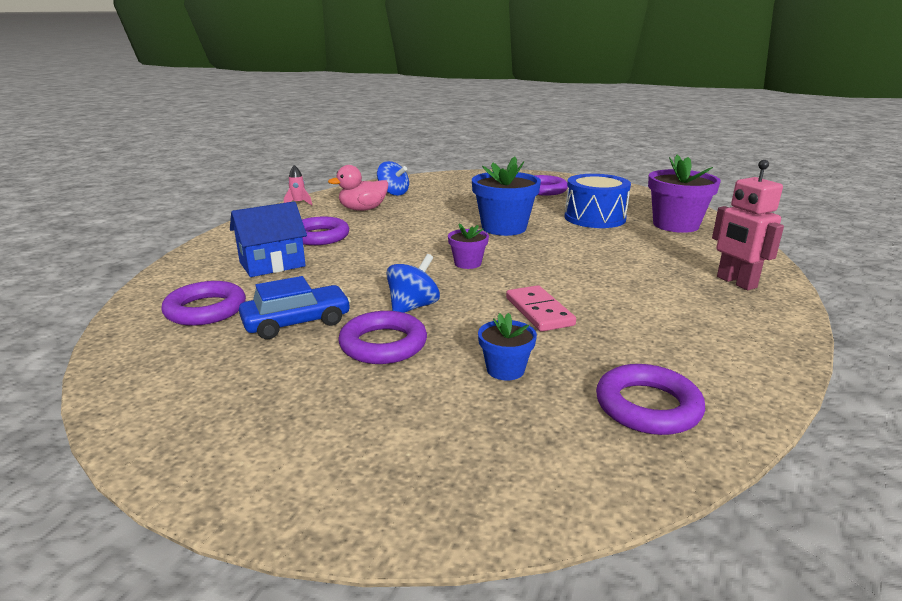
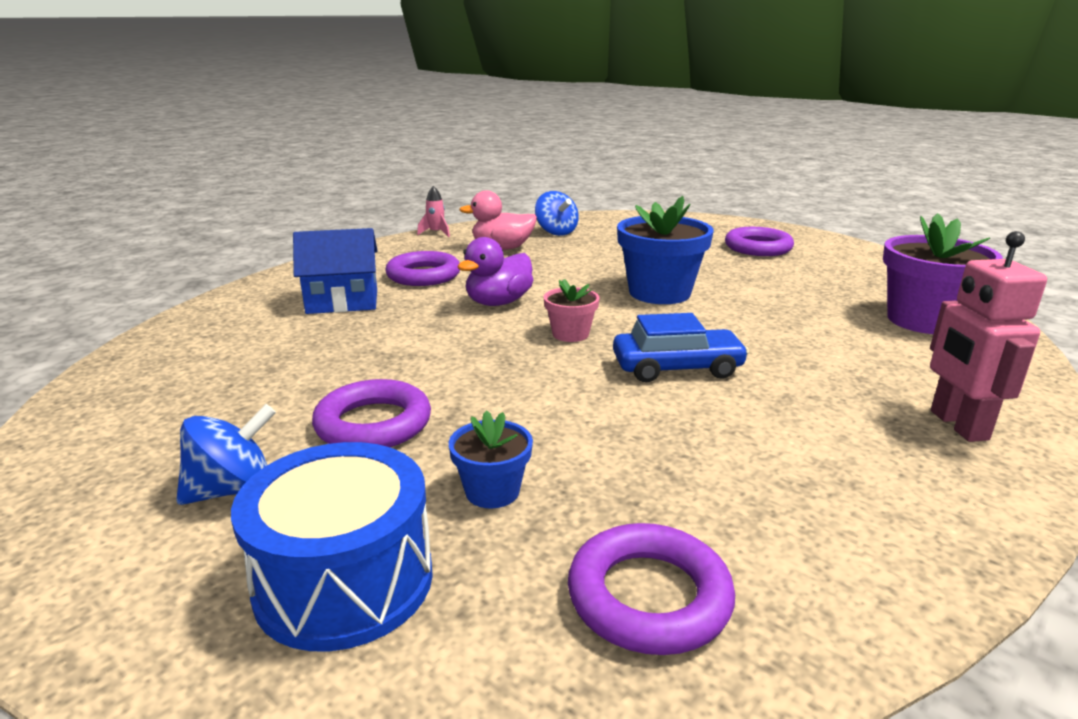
camera: 20 degrees right, 0 degrees up
purple ring [161,281,246,326] -> none
blue car [239,276,351,339] -> blue car moved to [613,313,749,382]
blue spinning top [386,254,440,313] -> blue spinning top moved to [176,404,276,505]
purple flower pot [448,223,489,269] -> pink flower pot [544,279,599,342]
pink domino [506,285,576,332] -> none
blue drum [564,174,631,228] -> blue drum moved to [231,442,433,651]
none -> purple duck [458,237,533,306]

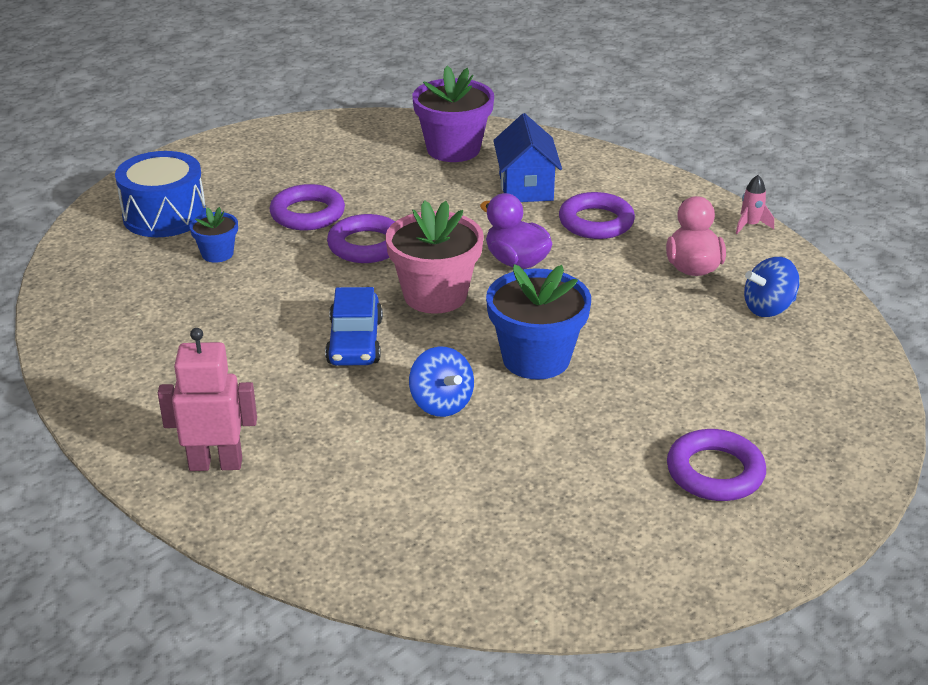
camera: 95 degrees right, 10 degrees up
blue spinning top [176,404,276,505] -> blue spinning top moved to [409,346,474,417]
pink flower pot [544,279,599,342] -> pink flower pot [386,200,484,314], size x1.92
purple ring [568,523,735,655] -> purple ring moved to [327,214,395,263]
purple flower pot [883,213,1003,334] -> purple flower pot moved to [412,66,494,162]

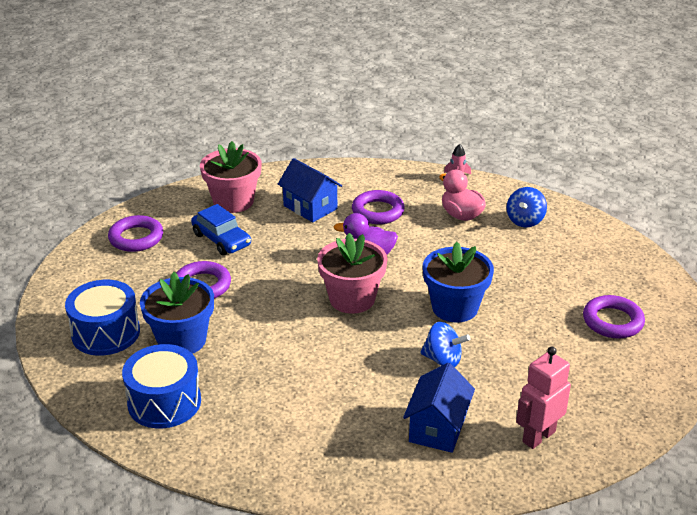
camera: 40 degrees left, 0 degrees up
pink robot [158,328,257,471] -> pink robot moved to [516,346,571,449]
blue flower pot [189,207,238,263] -> blue flower pot [140,272,214,354], size x1.92
blue car [325,287,383,366] -> blue car moved to [191,204,251,255]
purple ring [327,214,395,263] -> purple ring moved to [108,215,163,252]
purple flower pot [412,66,494,162] -> pink flower pot [200,141,262,213]
none -> blue drum [122,344,201,428]
none -> blue house [403,363,475,453]

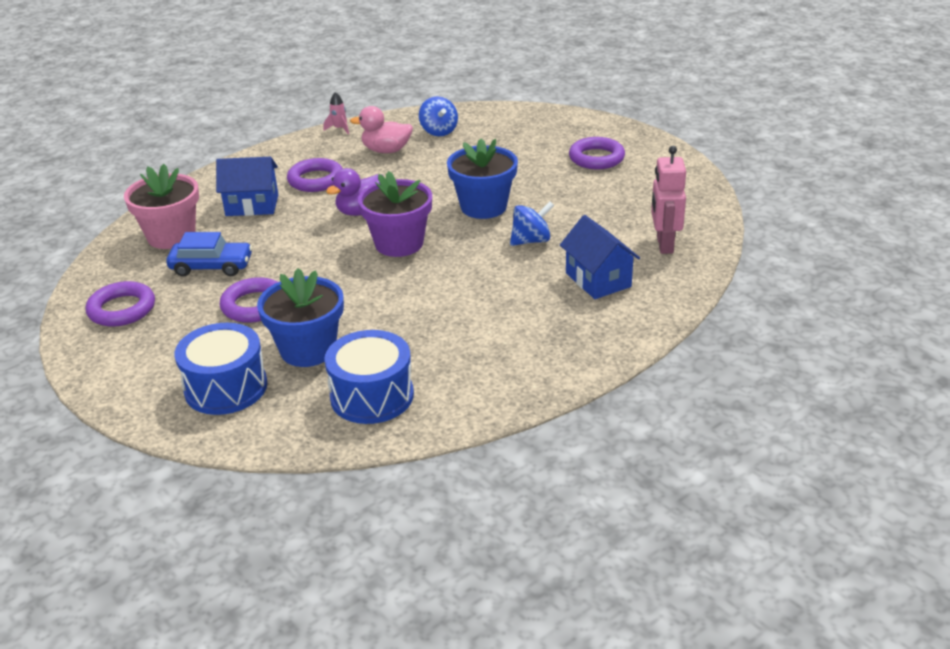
camera: 45 degrees left, 0 degrees up
pink flower pot [317,233,388,314] -> purple flower pot [358,171,432,257]

